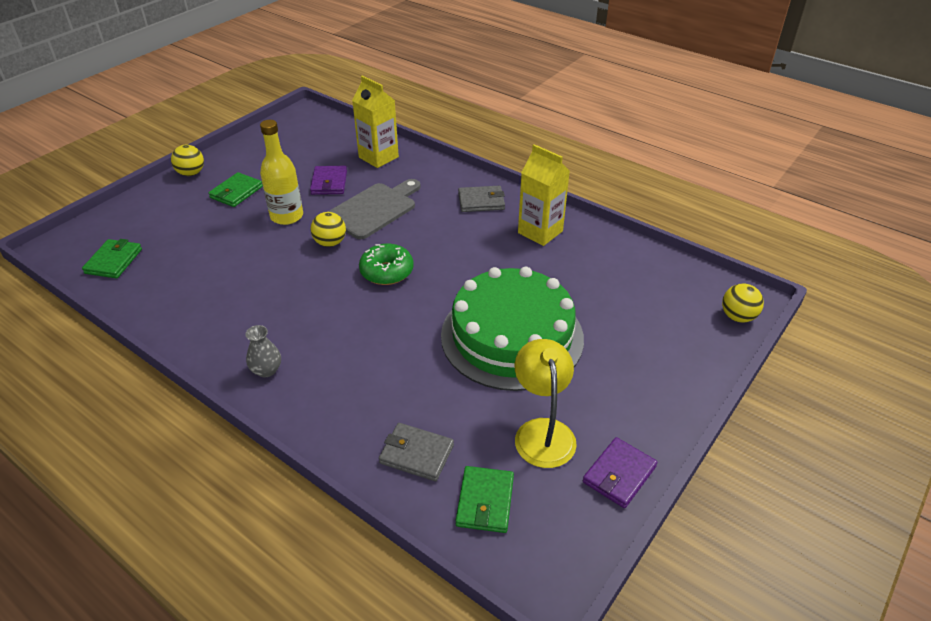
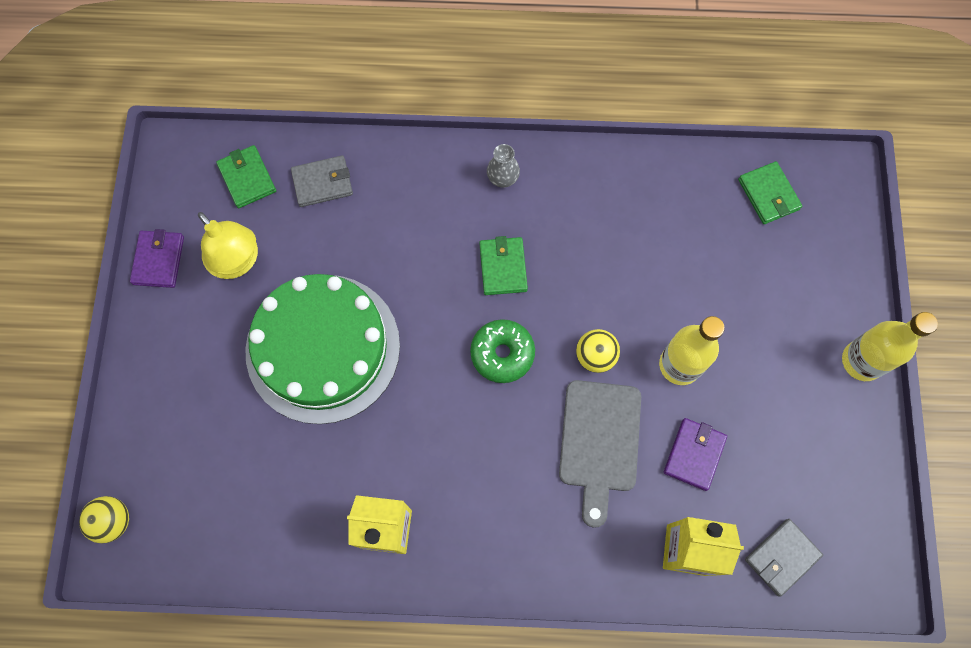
camera: 145 degrees right, 30 degrees up
yellow ball [171,145,204,176] -> yellow bottle [842,312,938,381]
green wallet [208,172,263,207] -> green wallet moved to [479,236,528,295]
purple wallet [310,166,347,195] -> purple wallet turned 60 degrees clockwise [664,418,727,491]
grey wallet [458,186,505,212] -> grey wallet moved to [745,519,823,597]

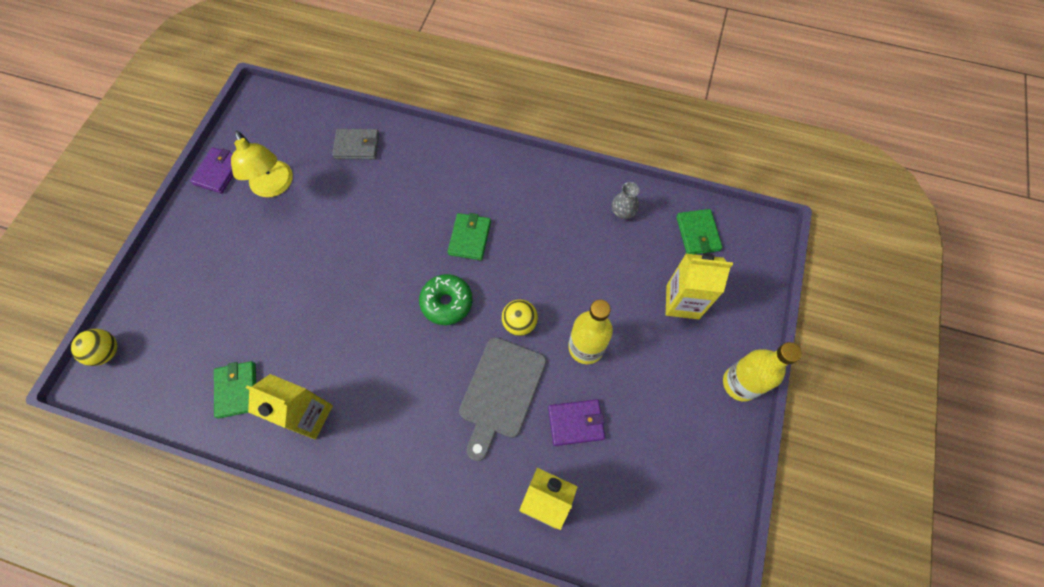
camera: 15 degrees right, 5 degrees down
green wallet [216,145,276,208] -> green wallet moved to [214,361,256,418]
green cake [245,274,400,424] -> none
grey vase [487,144,520,187] -> grey vase moved to [612,182,639,219]
purple wallet [664,418,727,491] -> purple wallet turned 45 degrees clockwise [548,399,605,446]
grey wallet [745,519,823,597] -> none
none -> yellow carton [666,253,733,319]

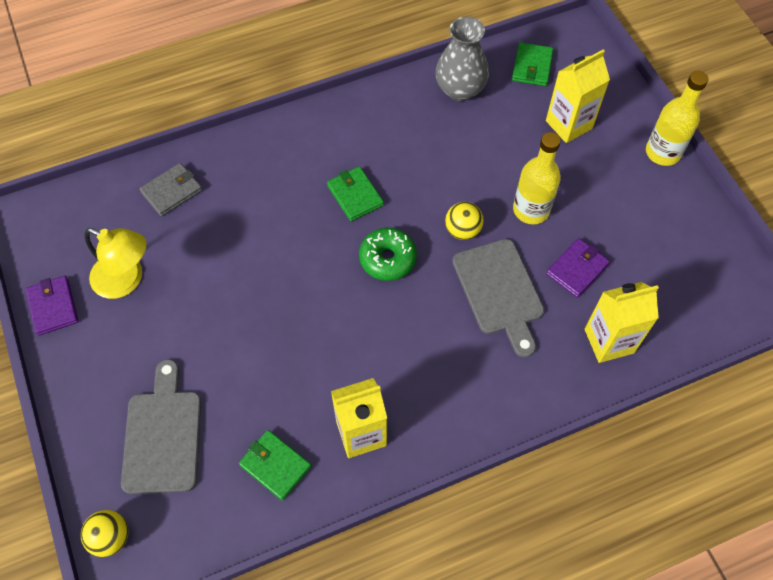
camera: 40 degrees left, 5 degrees down
grey vase [612,182,639,219] -> grey vase [435,17,489,101], size x1.87
green wallet [676,209,723,254] -> green wallet turned 60 degrees clockwise [512,42,553,86]
none -> grey cutting board [121,359,201,494]

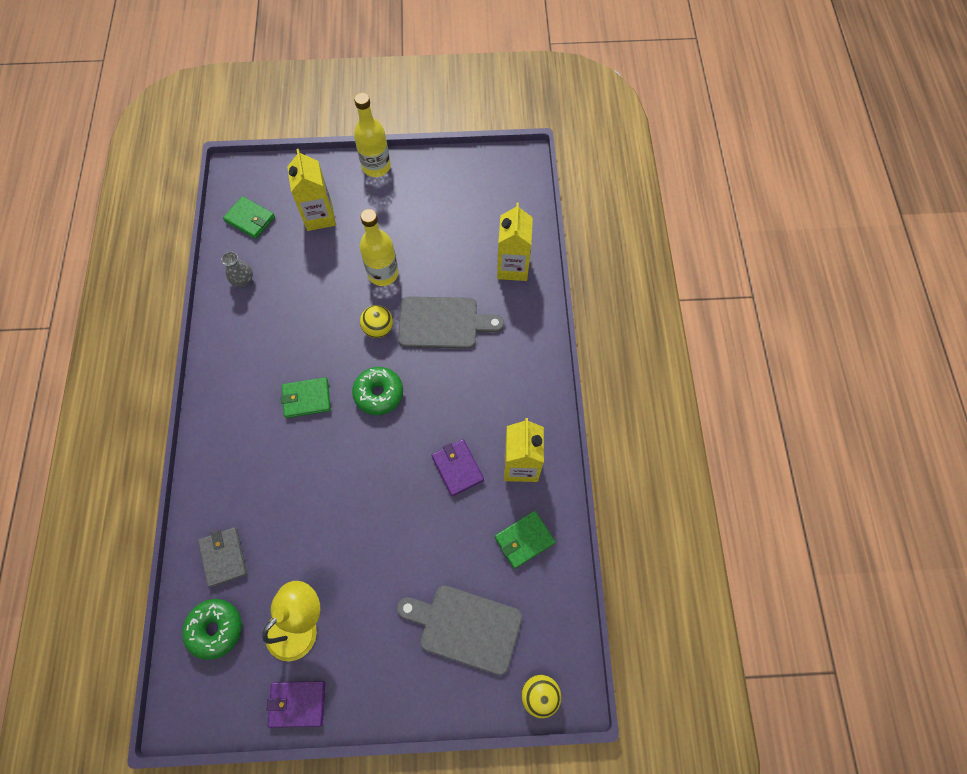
camera: 70 degrees left, 5 degrees up
grey vase [435,17,489,101] -> grey vase [221,251,253,287], size x0.53
purple wallet [546,238,610,298] -> purple wallet moved to [432,439,484,496]
none -> green donut [182,599,242,660]

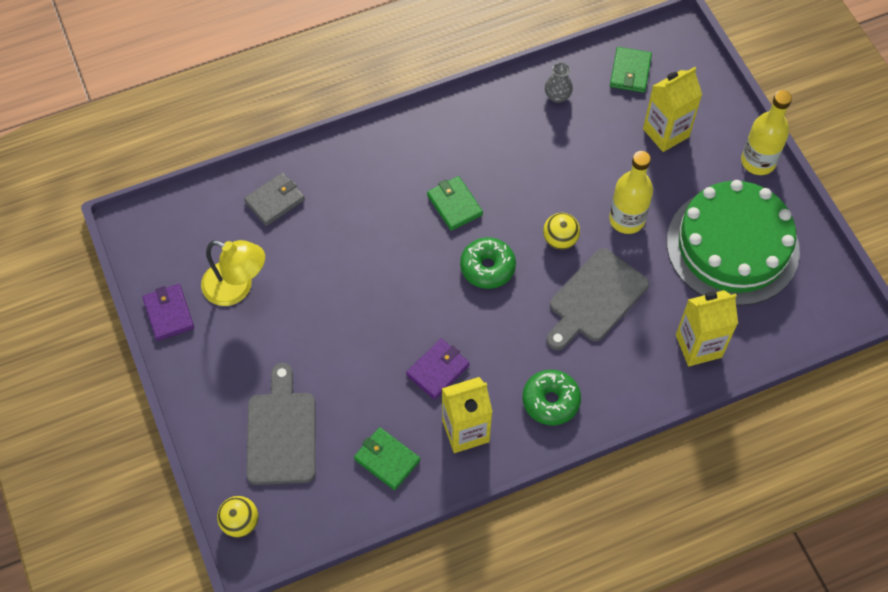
camera: 70 degrees right, 5 degrees down
green donut [182,599,242,660] -> green donut moved to [523,370,581,426]
grey cutting board [398,296,504,349] -> grey cutting board turned 60 degrees clockwise [547,248,649,350]
none -> green cake [667,180,800,306]

